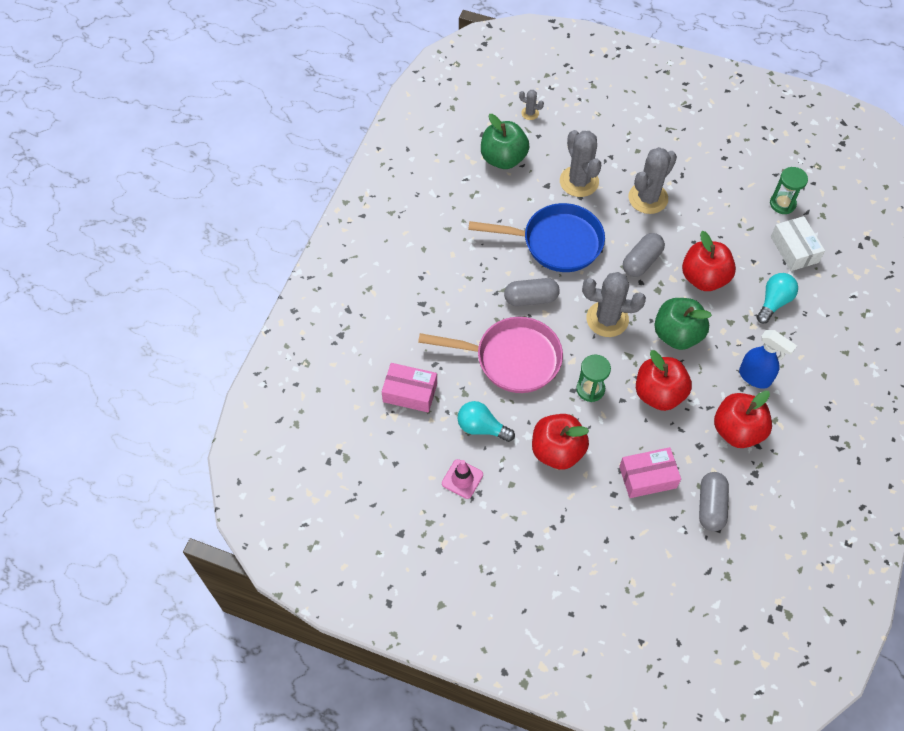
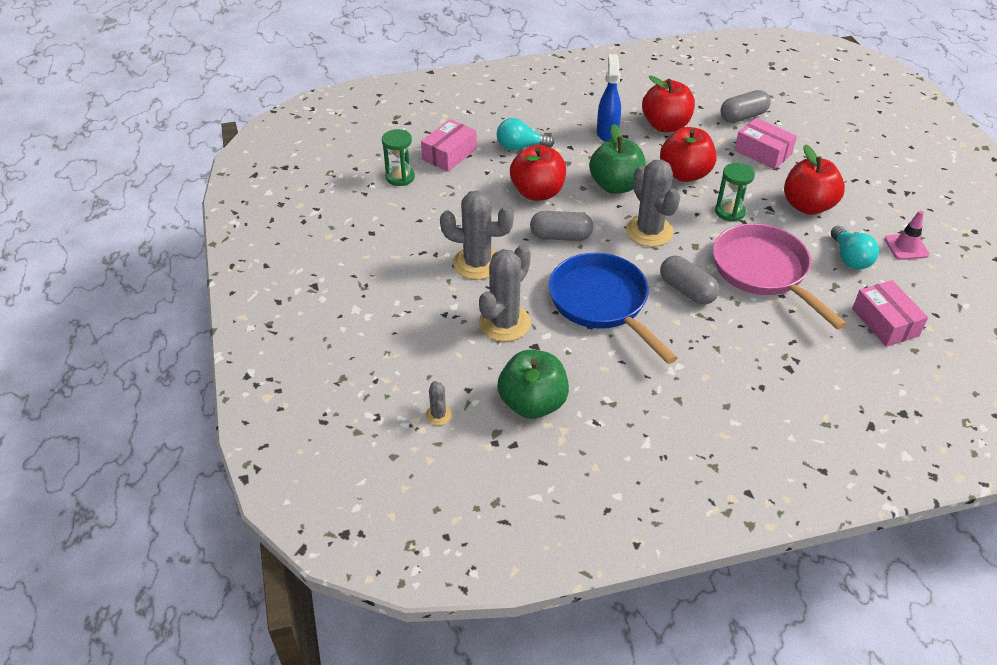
camera: 125 degrees left, 15 degrees down
white box [771,216,825,271] -> pink box [421,119,477,172]

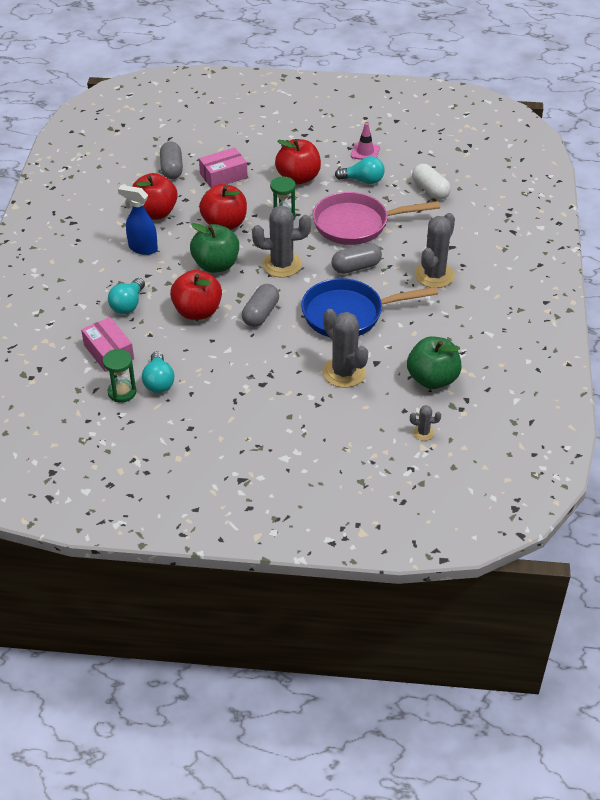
camera: 70 degrees left, 0 degrees up
grey cactus [440,190,514,280] -> grey cactus moved to [415,213,455,288]
pink box [852,280,928,347] -> white capsule [412,164,451,200]
none -> turquoise light bulb [142,351,174,393]

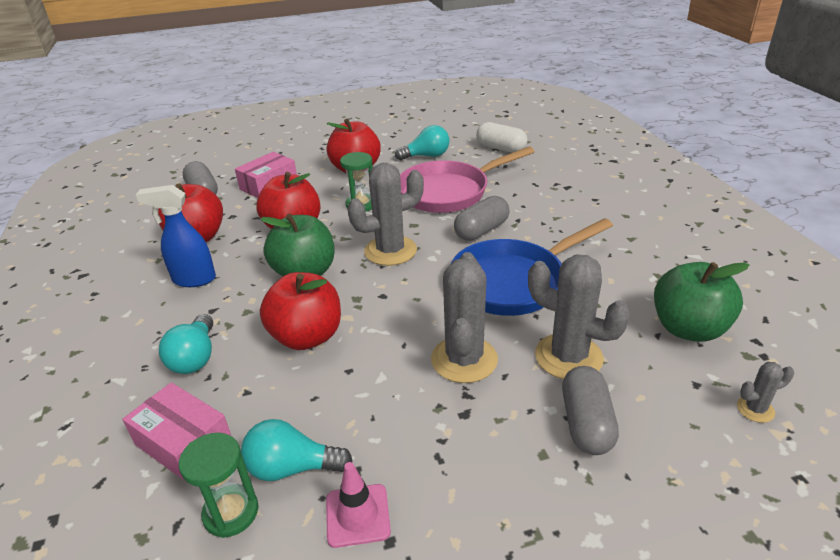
camera: 20 degrees left, 10 degrees down
turquoise light bulb [142,351,174,393] -> turquoise light bulb turned 120 degrees clockwise [241,419,353,481]
grey capsule [242,284,279,327] -> grey capsule moved to [562,366,619,455]
pink traffic cone [351,123,380,160] -> pink traffic cone moved to [326,462,391,548]
grey cactus [415,213,455,288] -> grey cactus moved to [431,252,498,383]

